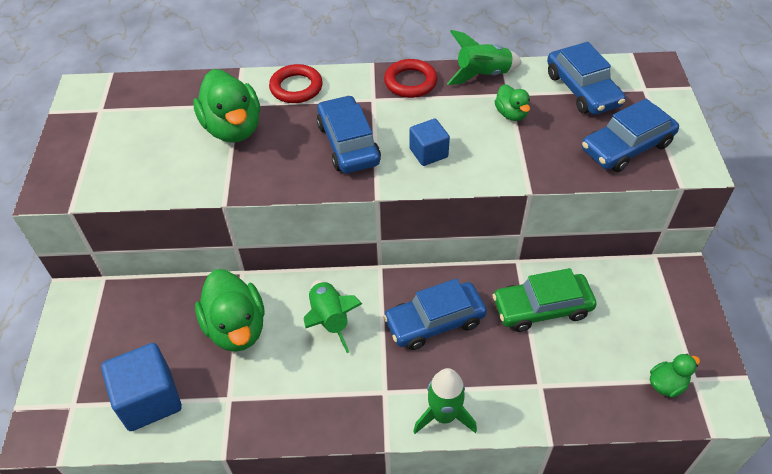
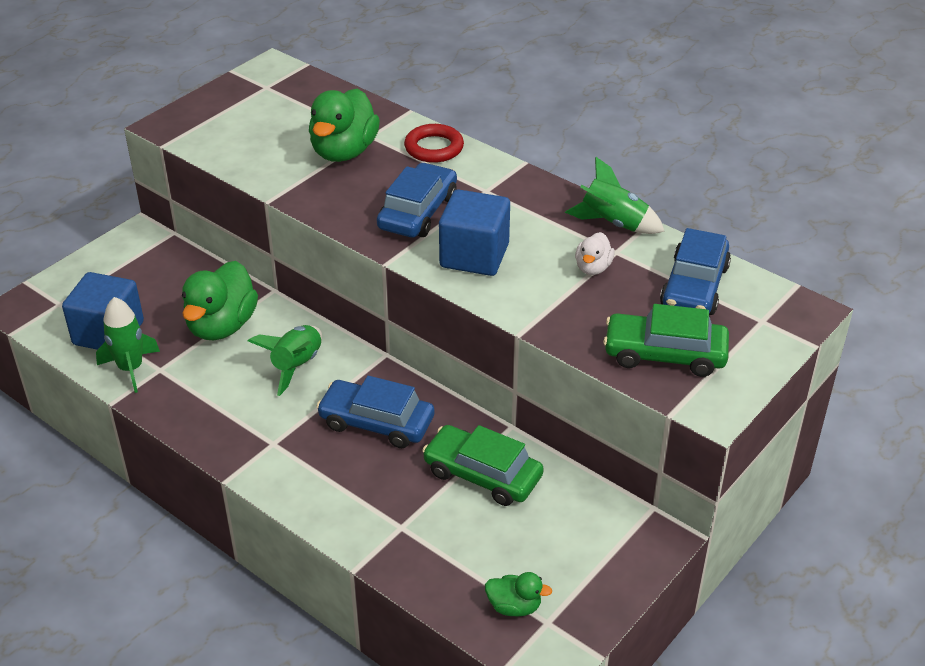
camera: 40 degrees right, 10 degrees down
red ring [384,59,437,98] -> none
blue cube [409,119,450,166] -> blue cube [439,189,510,276], size x1.71
green rocket [413,368,477,434] -> green rocket moved to [96,297,160,393]
green duck [494,84,530,121] -> white duck [575,232,614,275]
blue car [582,99,679,172] -> green car [603,304,729,377]

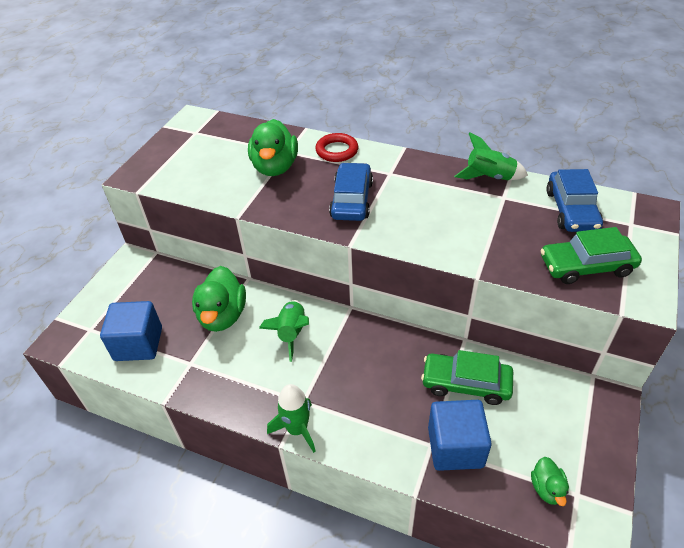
camera: 15 degrees left, 5 degrees up
green rocket [96,297,160,393] -> green rocket moved to [267,384,316,453]
blue car [316,376,435,448] -> none
blue cube [439,189,510,276] -> blue cube moved to [428,400,492,471]
green duck [485,572,552,617] -> green duck turned 90 degrees clockwise [531,457,569,506]
white duck [575,232,614,275] -> none

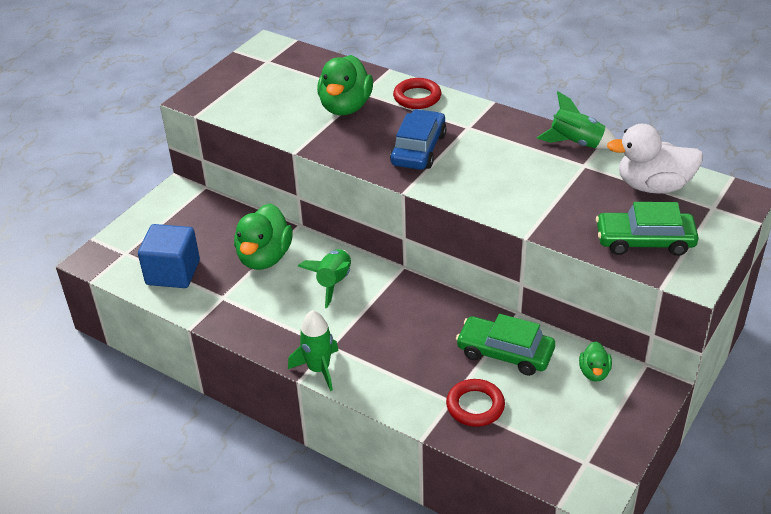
camera: 10 degrees right, 5 degrees down
blue cube [428,400,492,471] -> red ring [446,379,505,427]
green duck [531,457,569,506] -> green duck moved to [579,342,612,382]
blue car [546,169,603,232] -> white duck [607,124,703,193]

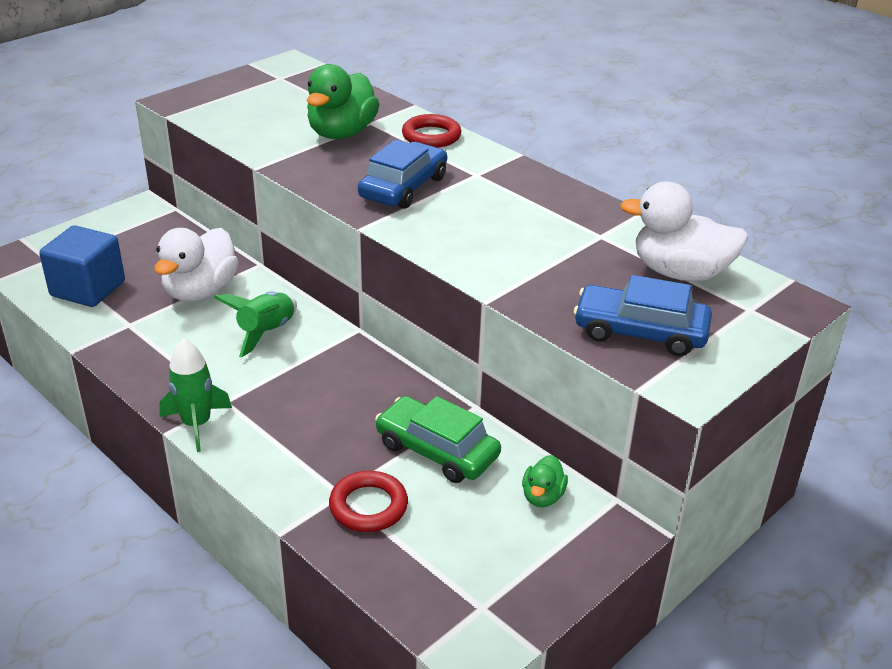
camera: 10 degrees right, 5 degrees down
green duck [234,203,293,270] -> white duck [154,228,239,302]
green rocket [537,92,616,149] -> none
green car [596,202,699,256] -> blue car [574,275,712,356]

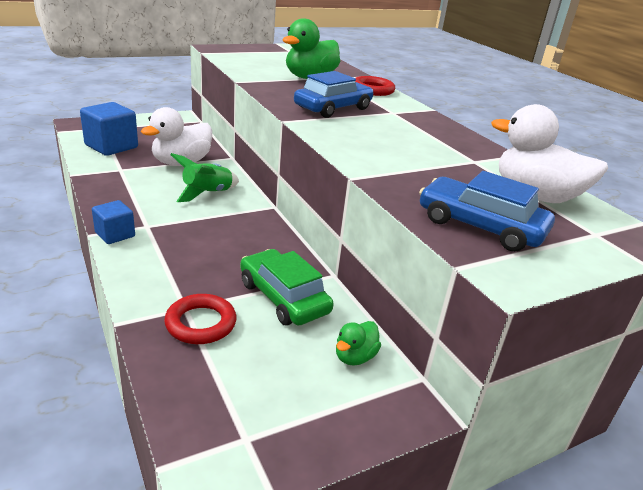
camera: 15 degrees right, 5 degrees down
green rocket [159,339,232,452] -> blue cube [92,200,135,244]

